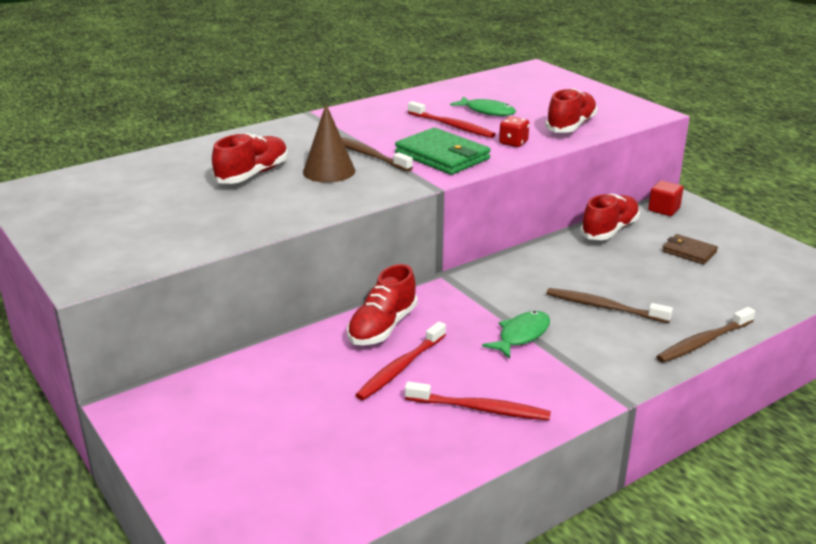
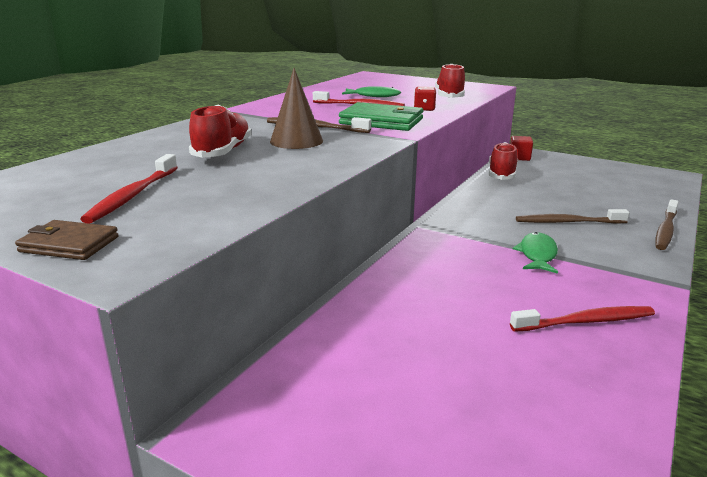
camera: 25 degrees left, 5 degrees down
red shoe [347,264,417,345] -> none
red toothbrush [355,322,446,400] -> red toothbrush moved to [81,154,178,224]
brown wallet [662,234,718,265] -> brown wallet moved to [15,220,119,260]

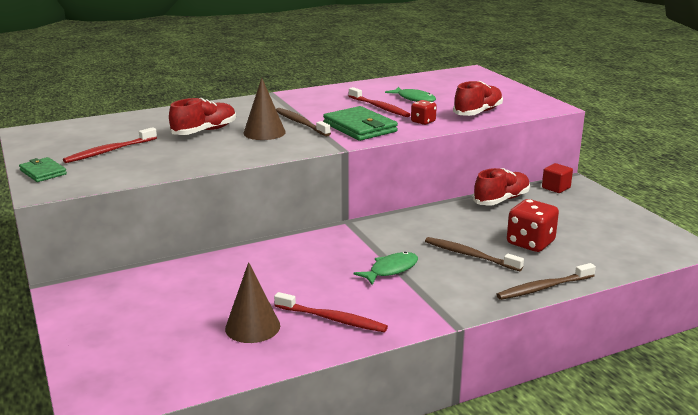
camera: 35 degrees right, 0 degrees up
brown wallet [15,220,119,260] -> green wallet [19,157,67,182]
none -> brown cone [225,262,280,343]
none -> red dice [507,199,559,252]

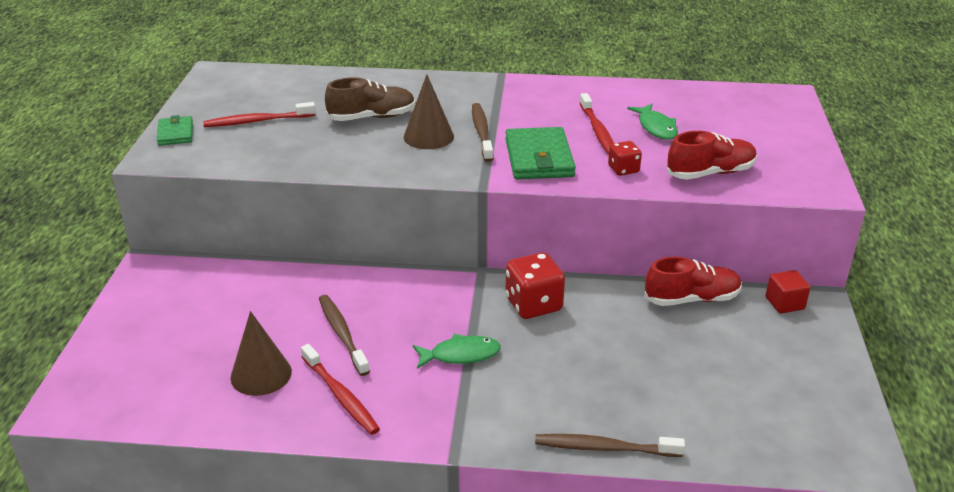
camera: 30 degrees right, 10 degrees up
red shoe [169,98,236,135] -> brown shoe [325,77,415,121]
brown toothbrush [425,237,524,271] -> brown toothbrush moved to [319,295,370,376]
red dice [507,199,559,252] -> red dice moved to [505,252,565,319]

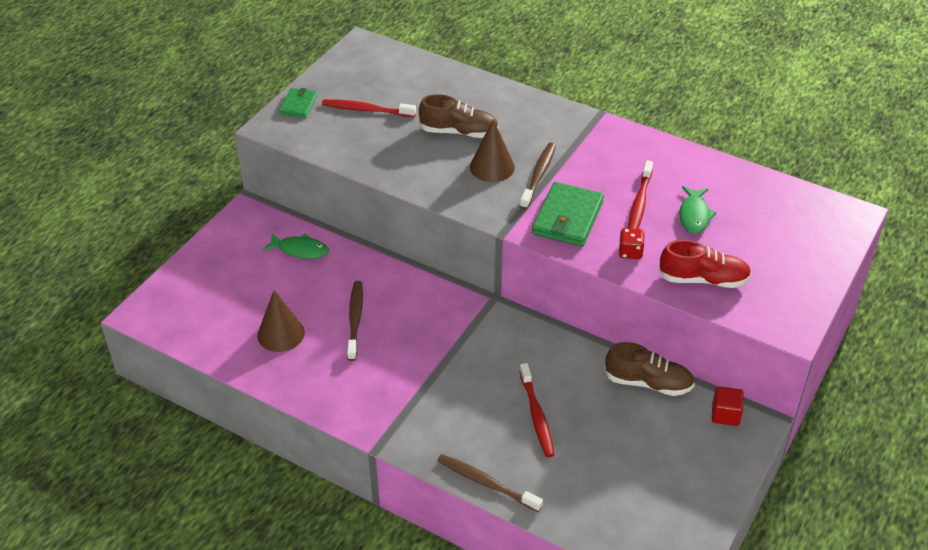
camera: 25 degrees right, 10 degrees up
red toothbrush [301,344,380,435] -> red toothbrush moved to [519,363,555,458]
green fish [413,334,501,369] -> green fish moved to [263,233,329,259]
red dice [505,252,565,319] -> none
red shoe [644,256,742,306] -> brown shoe [604,342,695,396]

